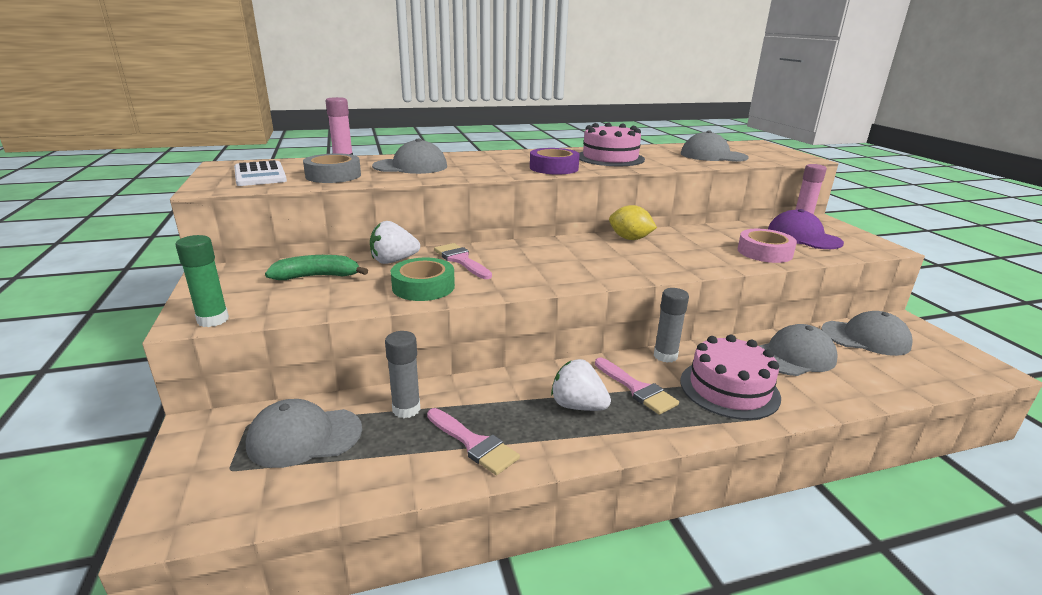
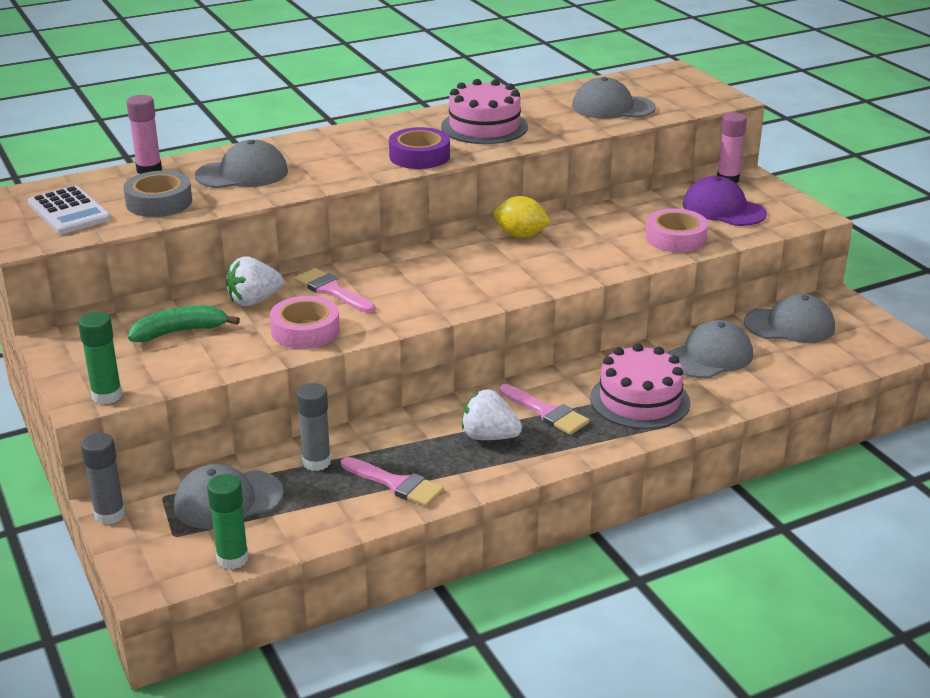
camera: 10 degrees left, 5 degrees up
green tape [391,258,455,301] -> pink tape [270,296,340,349]
grey glue stick [654,288,689,363] -> grey glue stick moved to [81,433,125,525]
none -> green glue stick [207,474,249,569]

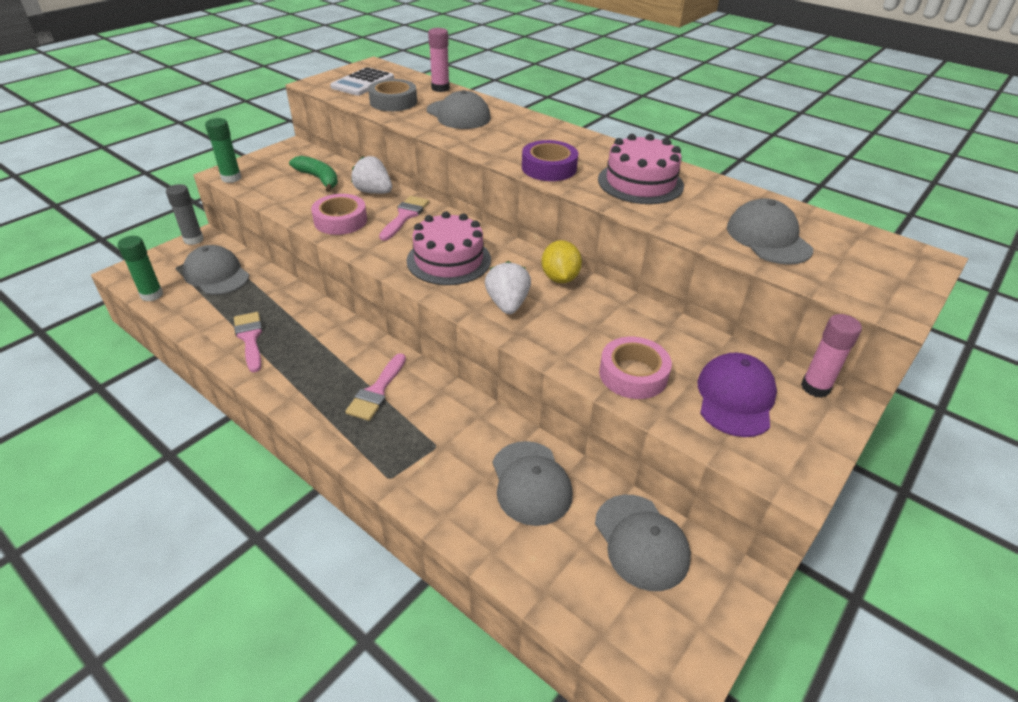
camera: 65 degrees right, 10 degrees up
grey glue stick [296,383,331,471] -> none
pink brush [341,457,444,507] -> pink brush turned 150 degrees clockwise [234,312,263,372]
white strawberry [462,389,522,440] -> white strawberry moved to [485,261,531,314]
pink cake [590,343,690,429] -> pink cake moved to [407,211,491,285]
grey cap [667,320,753,378] -> grey cap turned 45 degrees clockwise [493,441,573,526]

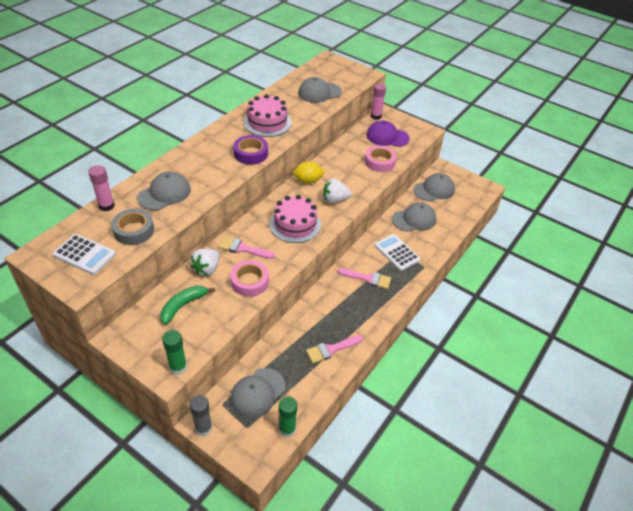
camera: 95 degrees left, 5 degrees up
none -> white calculator [374,234,421,271]

